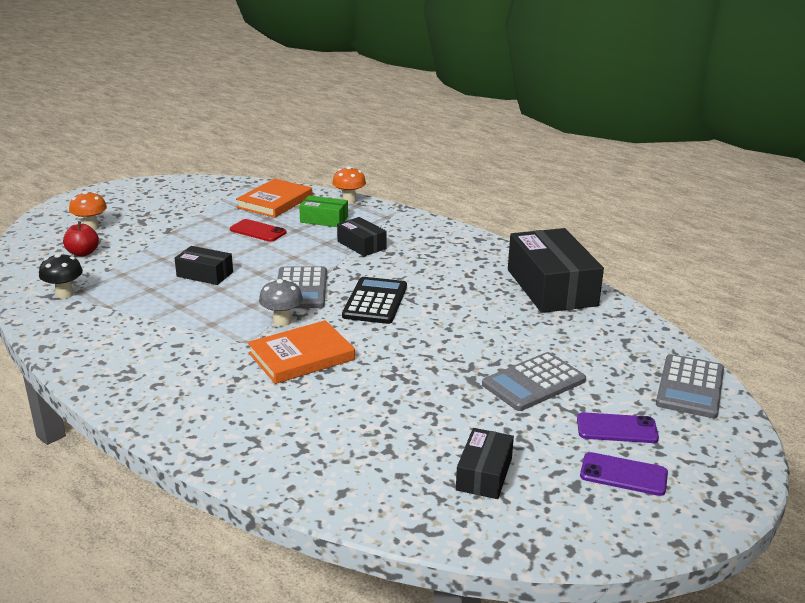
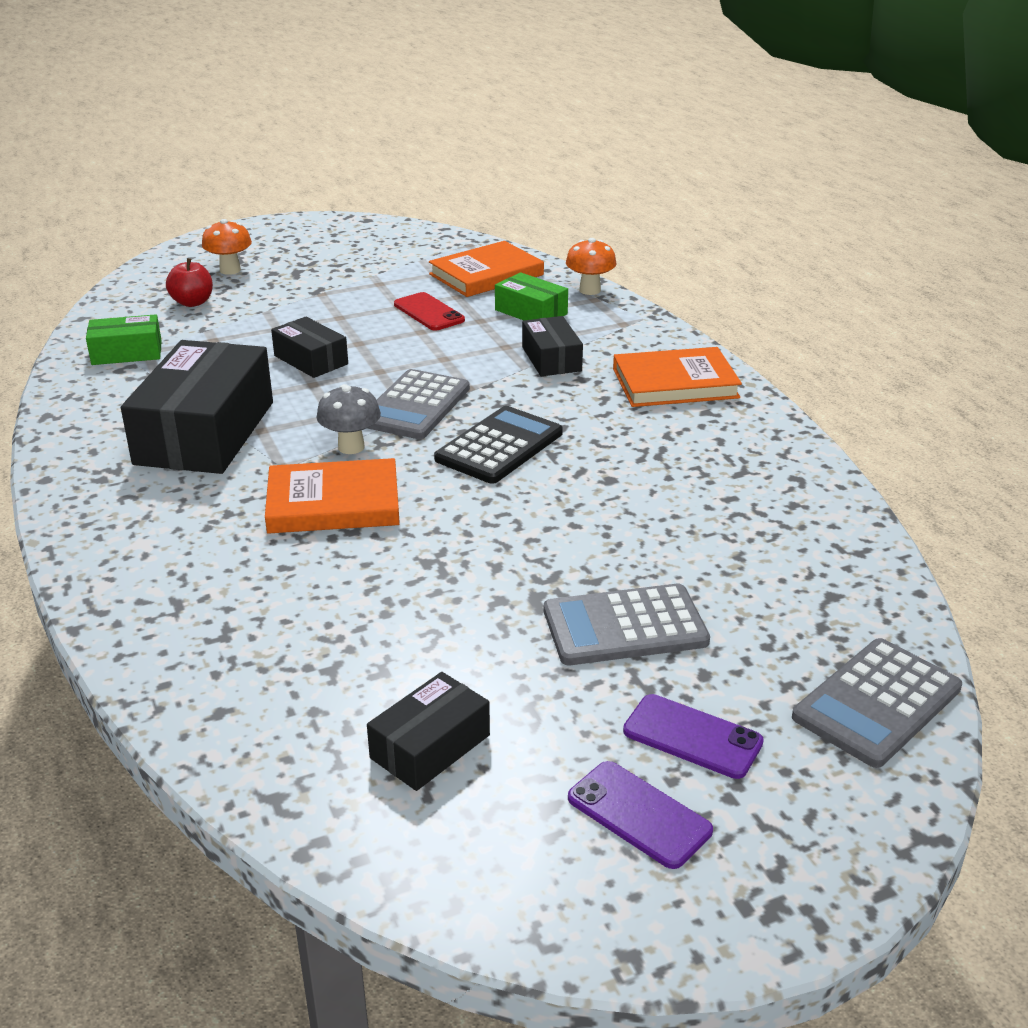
camera: 25 degrees right, 5 degrees up
black mushroom [39,253,83,299] -> green box [86,314,162,365]
black box [508,228,604,313] -> black box moved to [121,340,273,474]
none -> orange book [613,347,742,407]

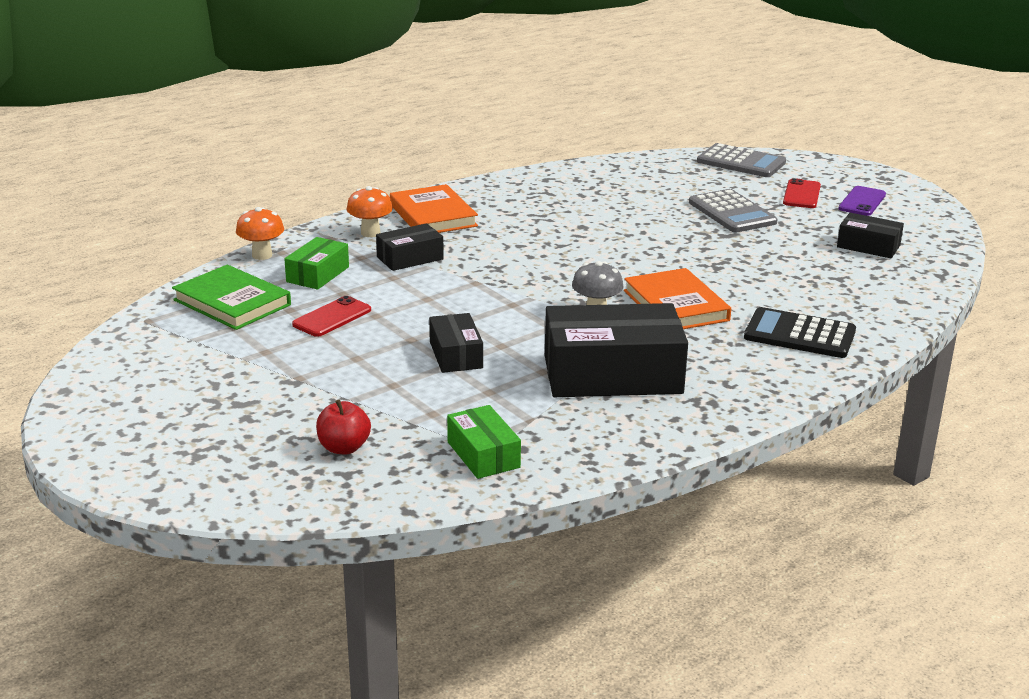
camera: 105 degrees left, 5 degrees down
orange mushroom [202,219,252,275] -> orange mushroom moved to [347,186,393,237]
black box [271,317,348,378] -> black box turned 45 degrees counterclockwise [429,313,483,373]
grey calculator [367,369,470,439] -> none
orange book [429,241,544,297] -> green book [172,265,291,330]
black calculator [434,406,563,484] -> black calculator moved to [744,307,856,358]
purple phone [623,694,764,779] -> red phone [783,178,821,208]

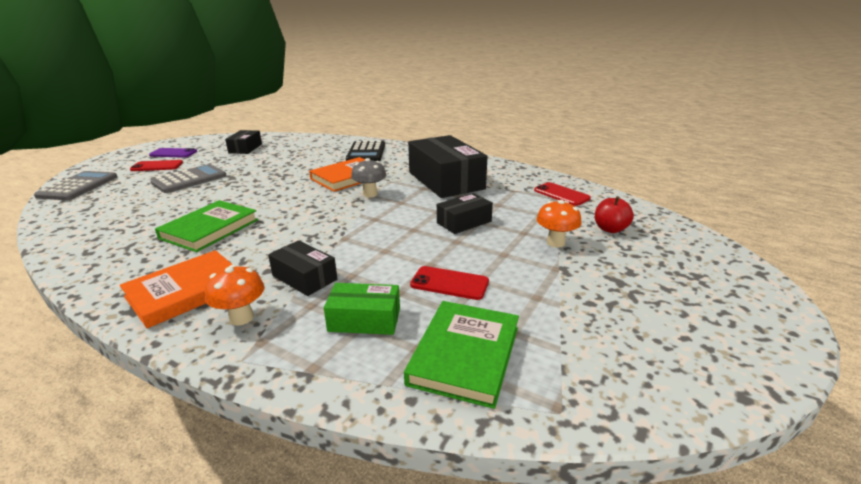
camera: 110 degrees left, 0 degrees up
orange mushroom [236,207,284,260] -> orange mushroom moved to [537,200,582,248]
green box [447,405,521,479] -> red phone [534,182,591,206]
none -> green book [155,200,258,252]

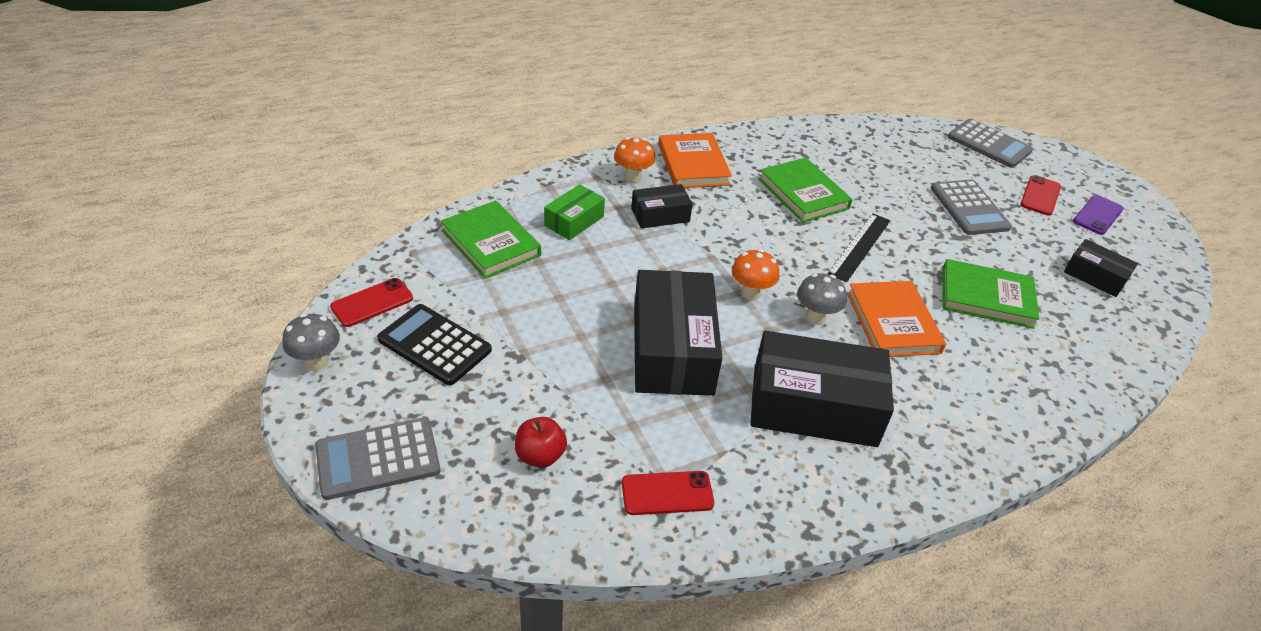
camera: 120 degrees right, 15 degrees up
black calculator [346,141,385,161] -> black calculator moved to [377,304,492,385]
red phone [410,266,489,300] -> red phone moved to [330,278,413,327]
black box [437,193,493,234] -> black box [634,270,722,396], size x1.95
orange mushroom [537,200,582,248] -> orange mushroom moved to [732,249,779,300]
none -> grey mushroom [283,313,340,370]
none -> grey calculator [315,417,440,500]
none -> black ruler [828,213,891,282]
none -> green book [942,259,1039,329]

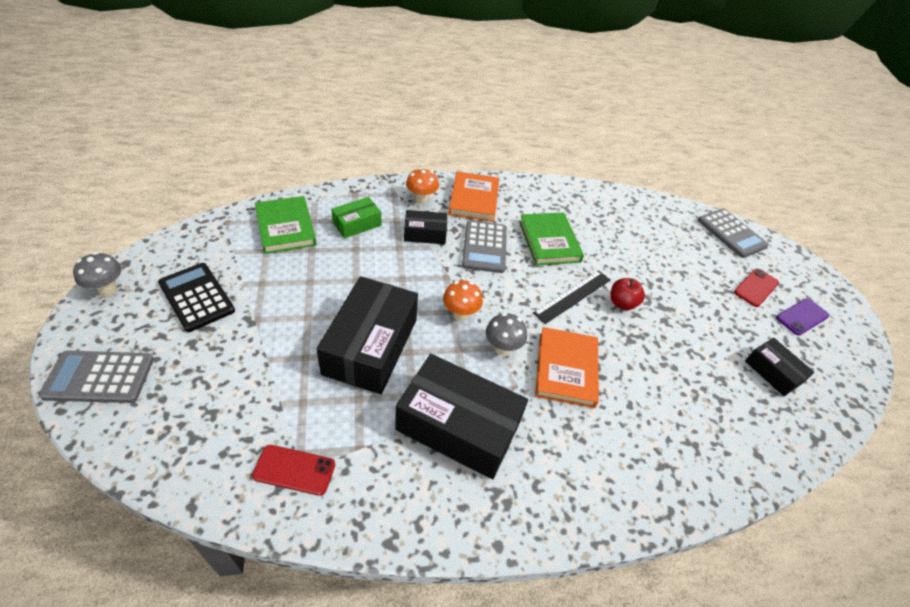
camera: 15 degrees right, 5 degrees up
red phone [330,278,413,327] -> none
red apple [515,417,567,468] -> red apple moved to [610,278,645,310]
grey calculator [930,179,1012,235] -> grey calculator moved to [462,220,507,273]
green book [942,259,1039,329] -> none

